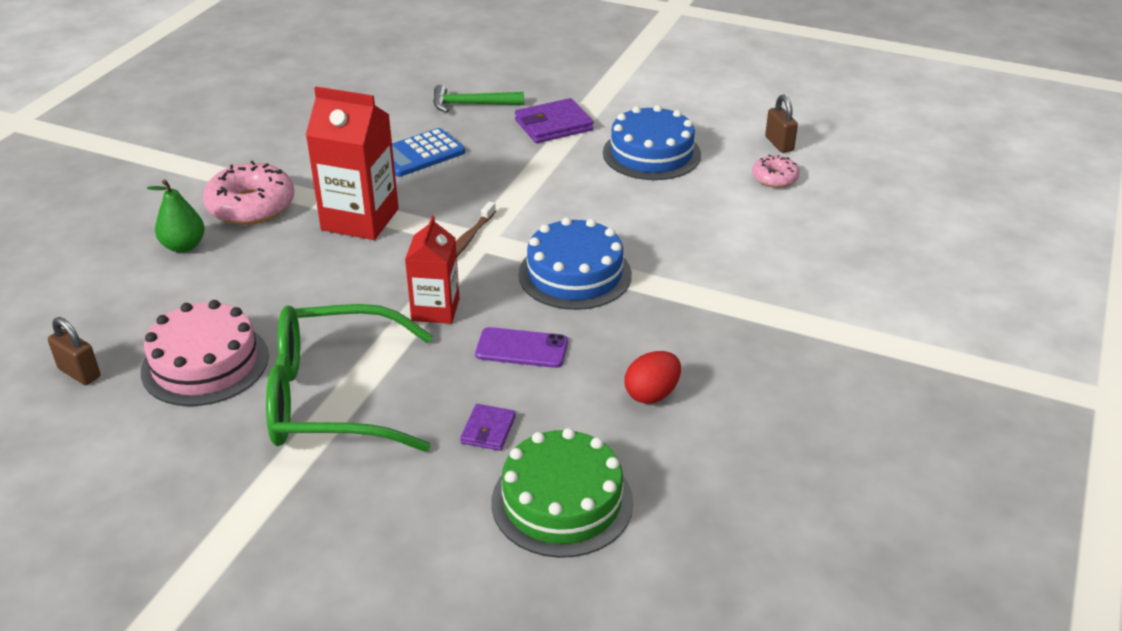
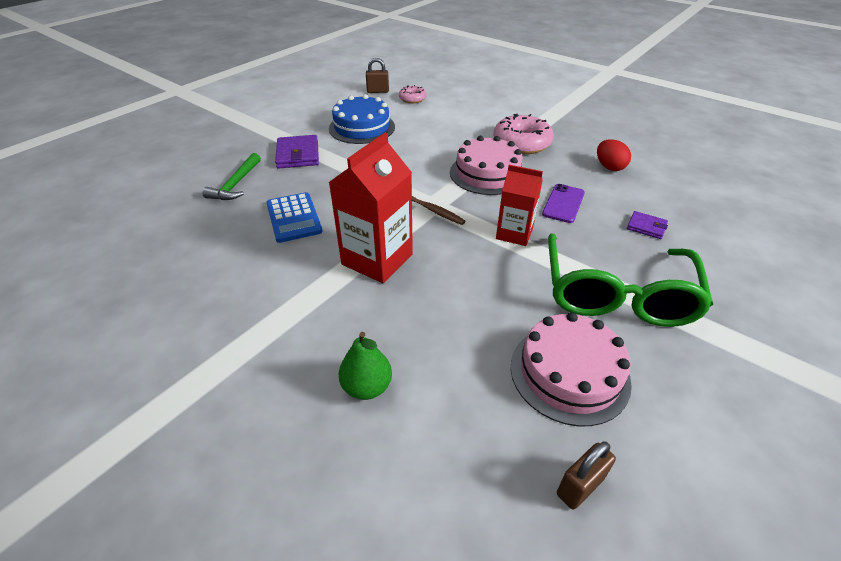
camera: 75 degrees left, 5 degrees up
pink donut [203,161,294,225] -> pink donut moved to [493,114,554,154]
green cake [492,428,633,558] -> none
blue cake [518,217,632,310] -> pink cake [450,136,522,195]

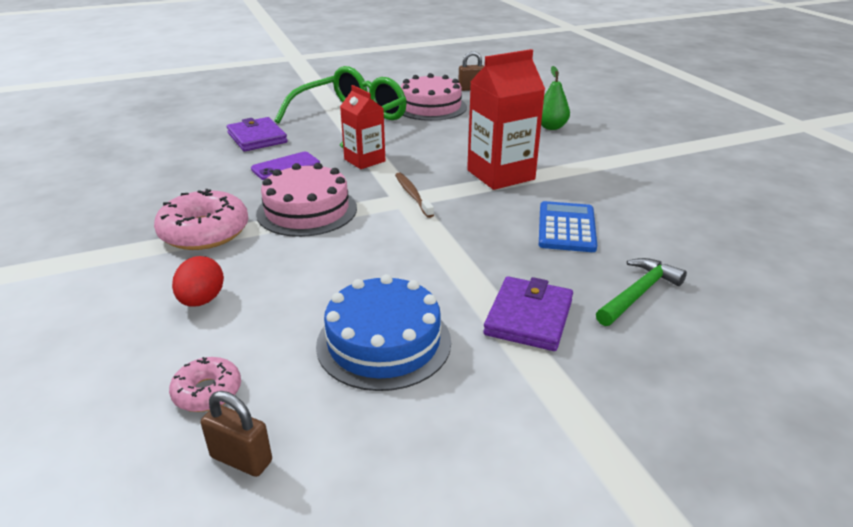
camera: 150 degrees left, 10 degrees down
red egg [597,139,631,171] -> red egg moved to [172,256,224,307]
purple wallet [627,211,668,239] -> purple wallet [227,117,287,151], size x1.75

